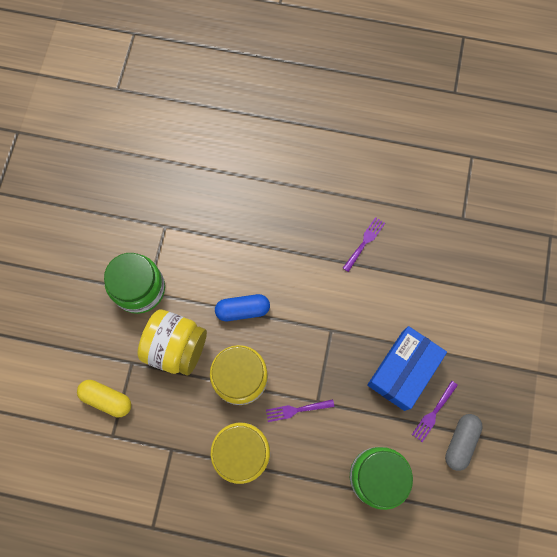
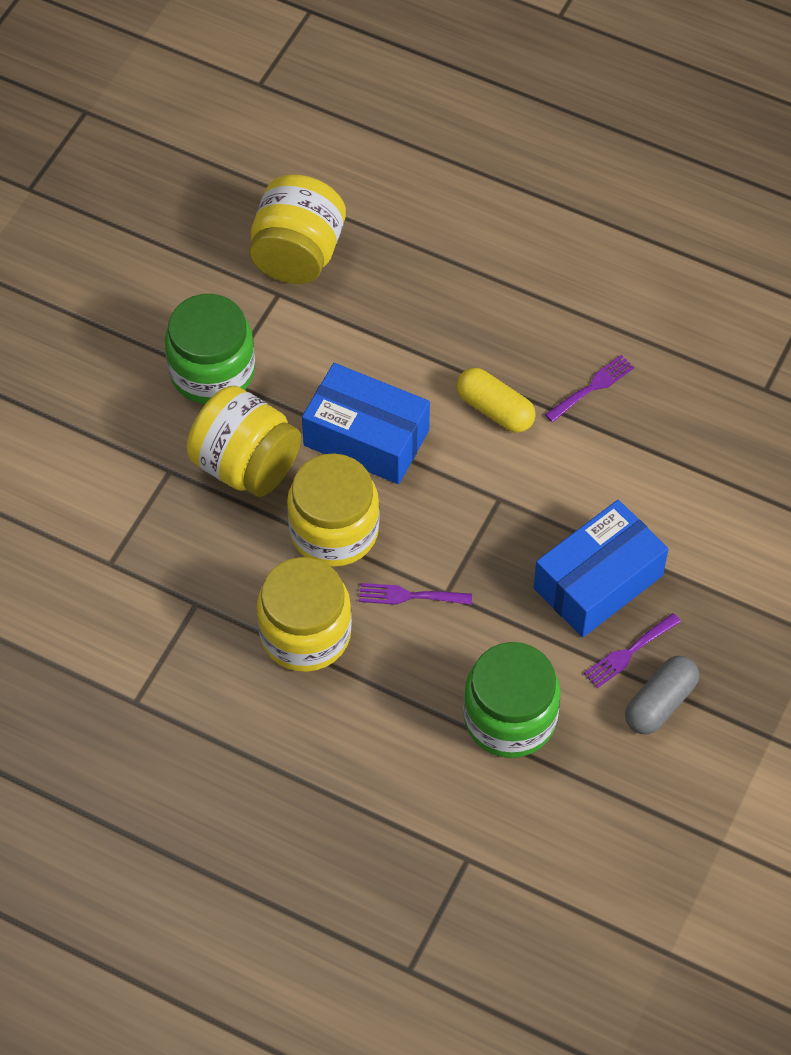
camera: 15 degrees right, 15 degrees down
yellow capsule [77,380,131,417] -> yellow capsule moved to [457,368,536,433]
blue capsule [215,294,270,321] -> blue box [302,363,430,484]
none -> yellow jar [249,174,346,284]

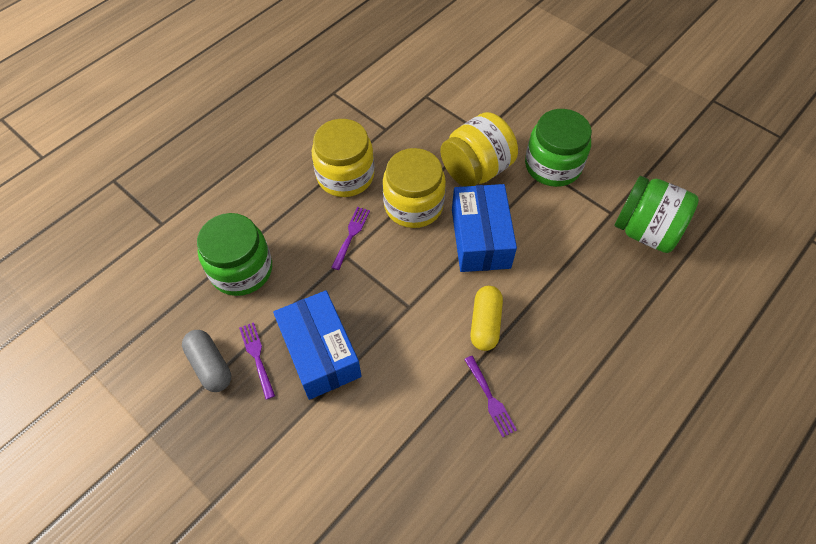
camera: 105 degrees right, 0 degrees up
yellow jar [249,174,346,284] -> green jar [614,176,699,253]
blue box [302,363,430,484] -> blue box turned 45 degrees counterclockwise [452,184,517,272]
yellow capsule [457,368,536,433] -> yellow capsule turned 45 degrees counterclockwise [470,286,503,351]

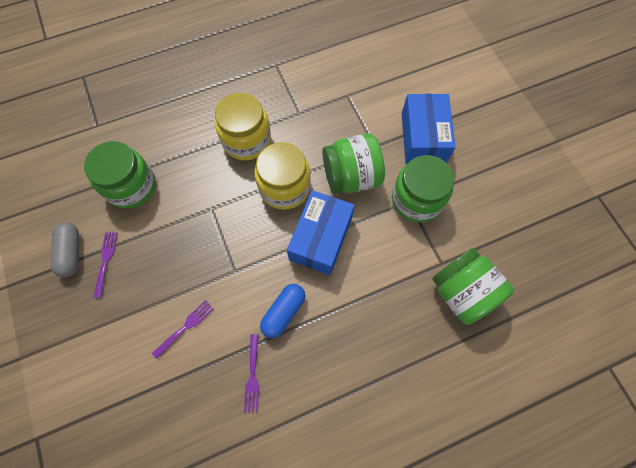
camera: 25 degrees right, 10 degrees up
blue box [273,290,362,400] -> blue box moved to [402,94,456,164]
purple fork [331,207,370,270] -> purple fork moved to [152,300,214,359]
yellow jar [440,112,518,187] -> green jar [322,133,385,193]
yellow capsule [470,286,503,351] -> blue capsule [260,284,305,338]

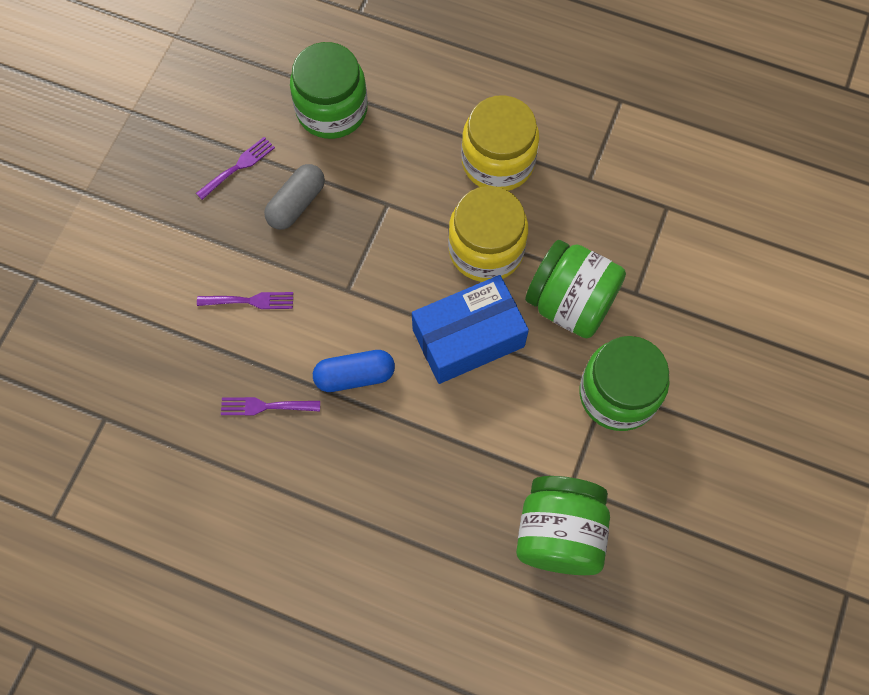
camera: 45 degrees right, 0 degrees up
grey capsule [51,222,79,278] -> grey capsule moved to [264,164,325,230]
purple fork [244,334,259,412] -> purple fork turned 45 degrees clockwise [221,397,320,415]
blue box [402,94,456,164] -> none

